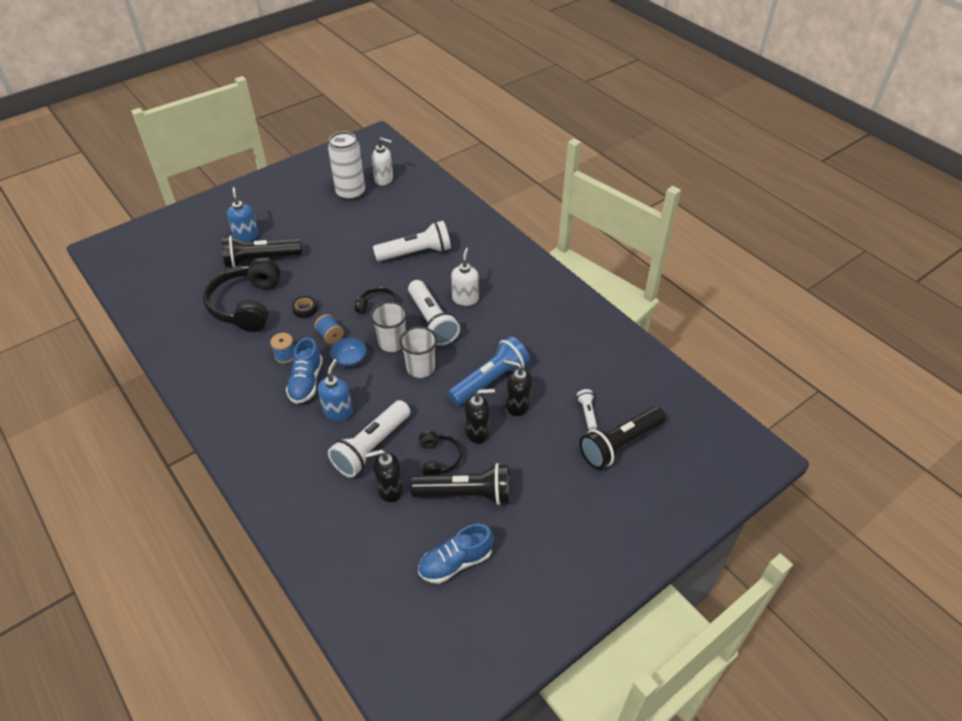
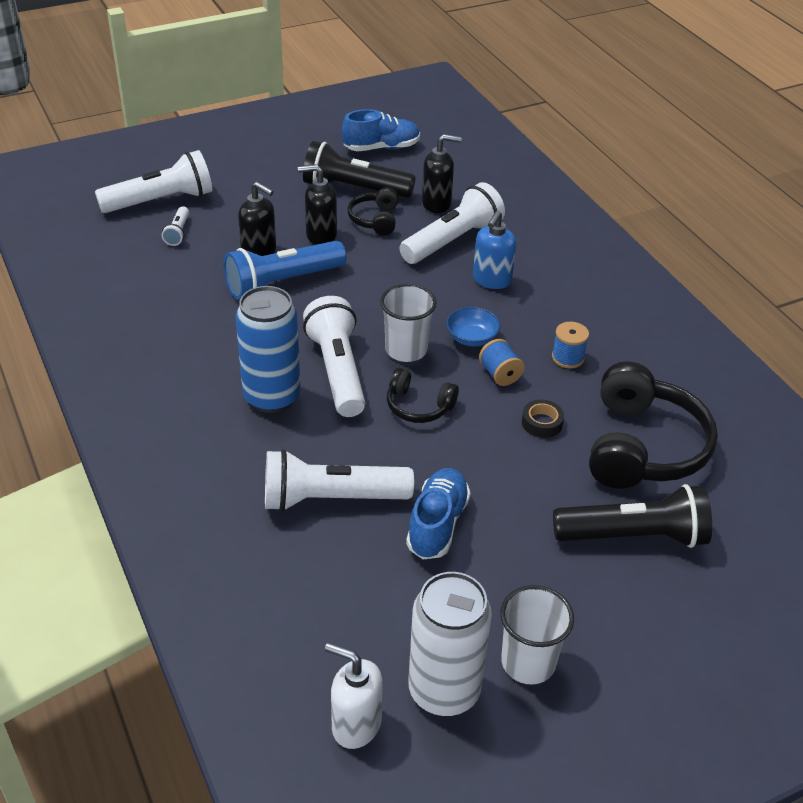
camera: 170 degrees left, 5 degrees down
blue soap dispenser [227,187,259,242] -> none
blue shoe [286,337,323,404] -> blue shoe moved to [406,468,470,560]
white cup [399,326,437,378] -> white cup moved to [500,585,574,685]
white soap dispenser [451,248,479,306] -> blue can [236,286,301,413]
black flashlight [579,406,666,469] -> white flashlight [95,150,212,213]

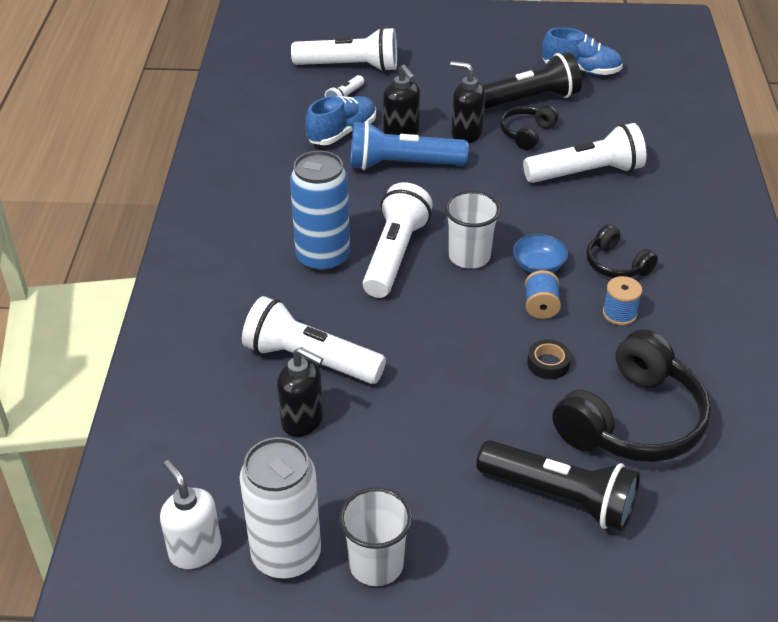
camera: 30 degrees right, 0 degrees up
black flashlight [303,141,416,198] -> black flashlight turned 120 degrees clockwise [483,52,582,110]
black headphones [387,368,459,423] -> black headphones moved to [586,224,658,278]
blue shoe [406,468,470,560] -> blue shoe moved to [305,96,376,145]
black soap dispenser [422,134,462,213] -> black soap dispenser moved to [277,347,323,437]
blue soap dispenser [473,210,516,289] -> none

